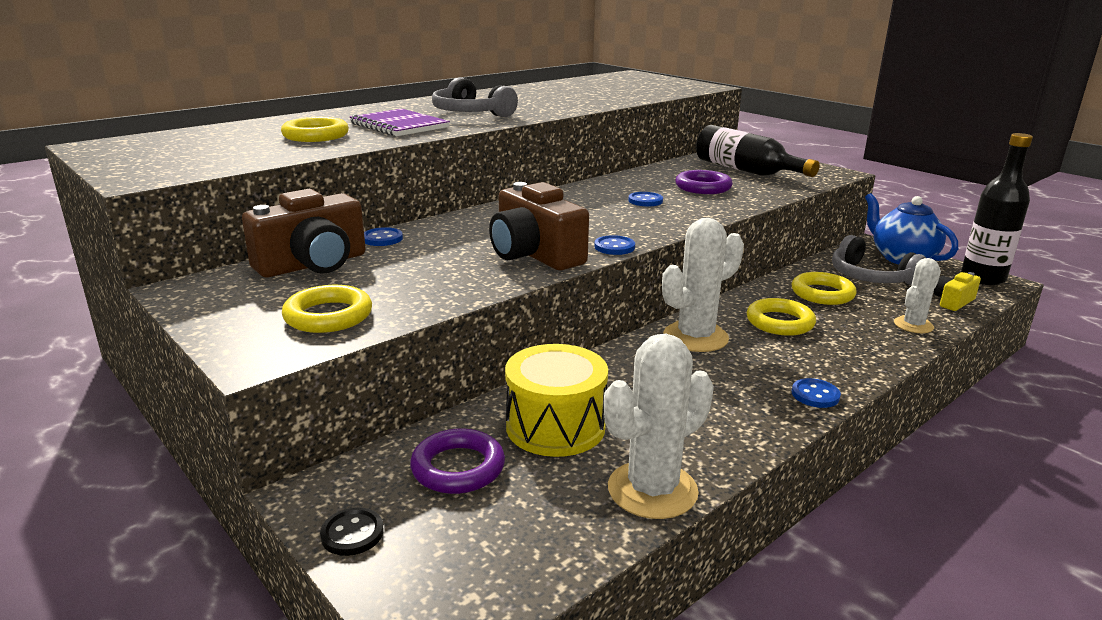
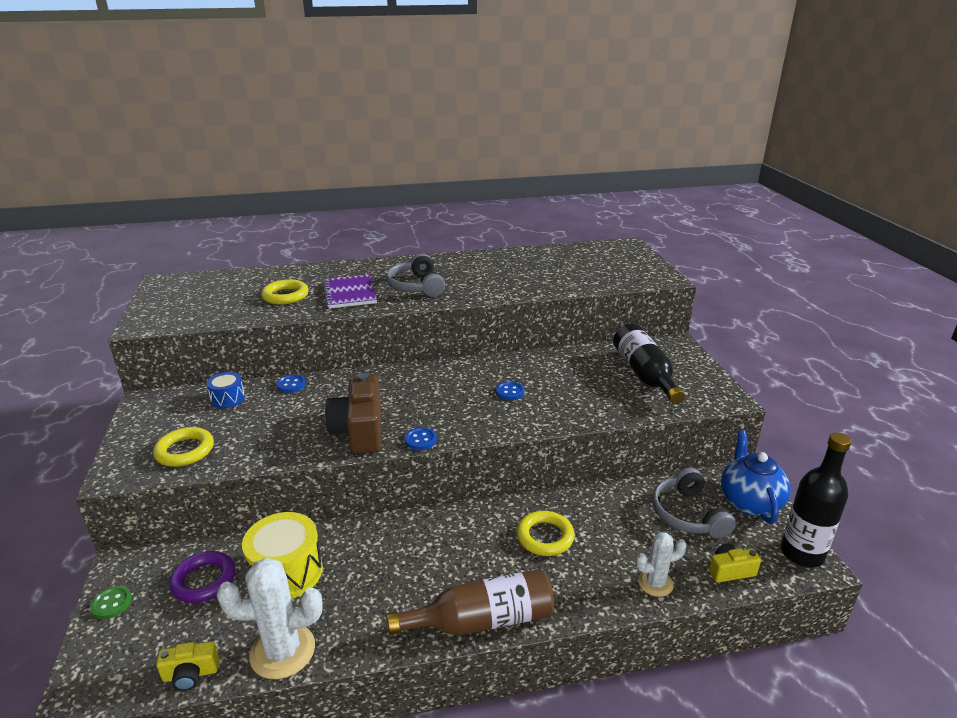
camera: 30 degrees right, 5 degrees up
brown camera [242,189,366,277] -> blue drum [206,372,245,409]
black button [320,507,383,556] -> green button [90,586,132,619]
white cactus [662,218,744,352] -> none
purple ring [675,170,733,194] -> none
yellow ring [792,272,857,305] -> none
blue button [792,378,841,408] -> brown bottle [387,569,554,635]
none -> yellow camera [156,641,219,691]

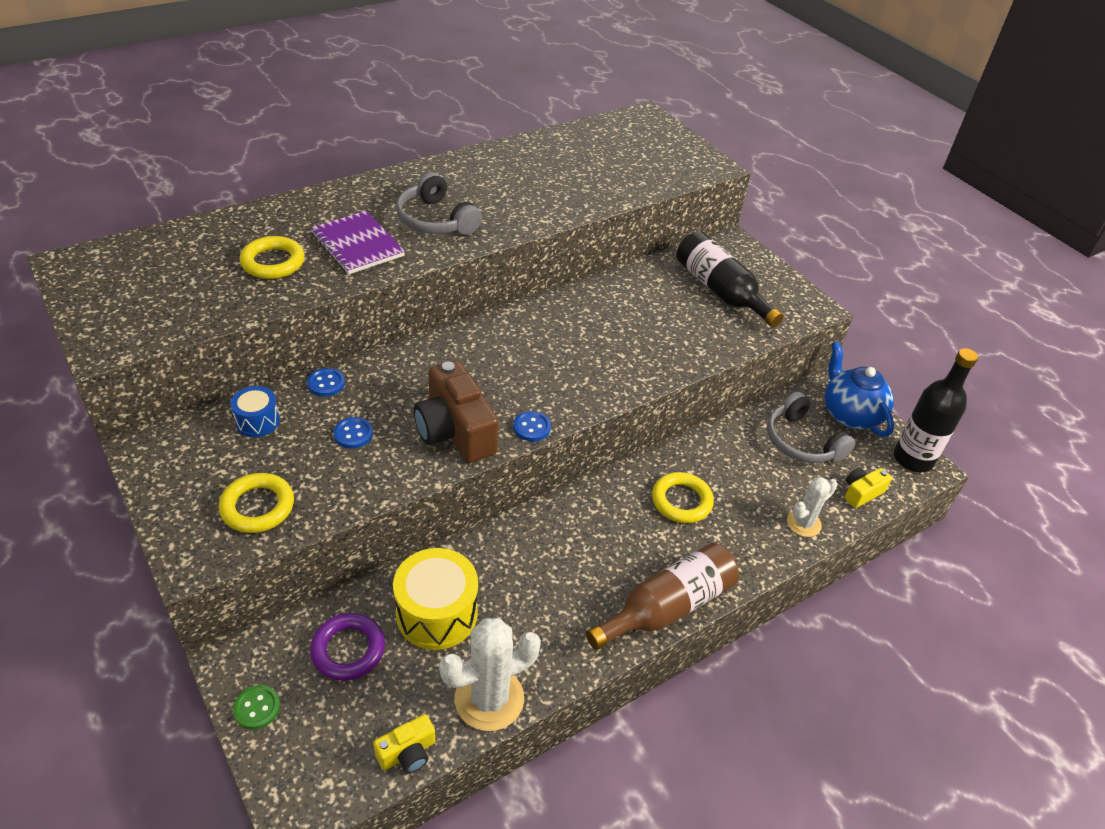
camera: 25 degrees left, 15 degrees up
blue button [496,381,525,400] -> blue button moved to [334,417,373,449]

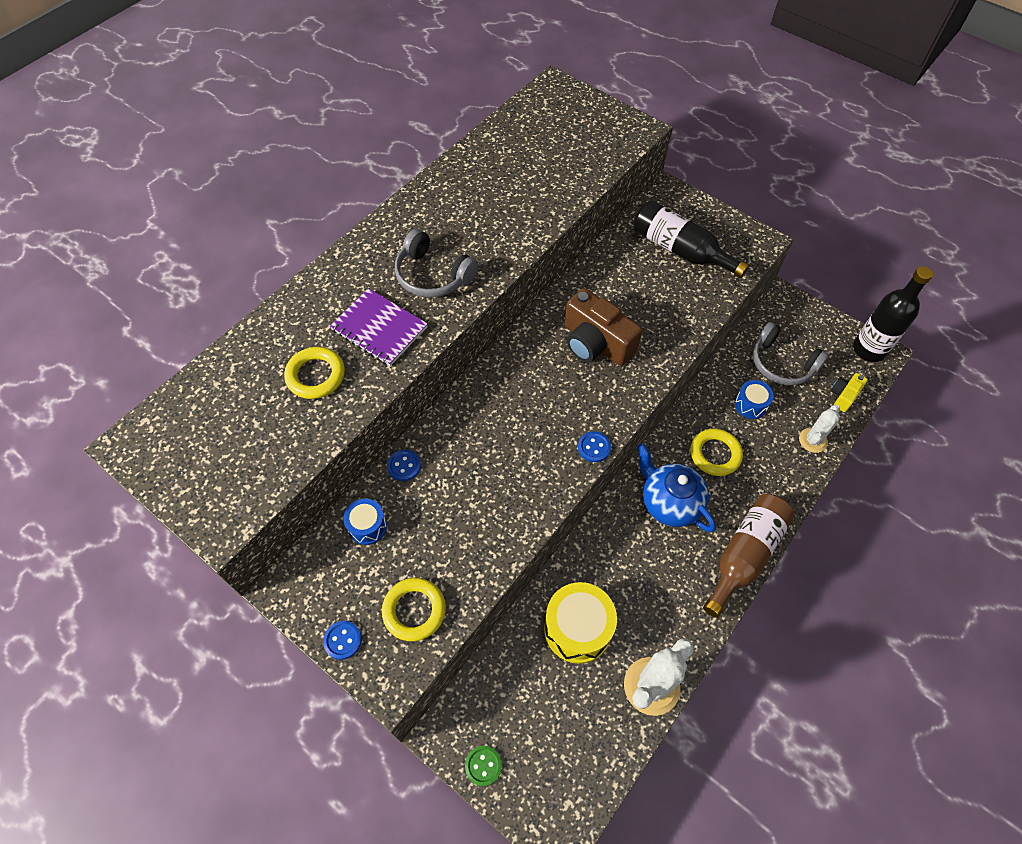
camera: 15 degrees left, 15 degrees up
purple ring [310,613,385,681] -> none
blue button [334,417,373,449] -> blue button moved to [323,621,362,660]
yellow camera [373,714,435,773] -> none
brown camera [414,360,499,463] -> brown camera moved to [565,288,643,366]
blue teapot [825,342,894,437] -> blue teapot moved to [637,443,716,532]
none -> blue drum [735,380,774,419]

